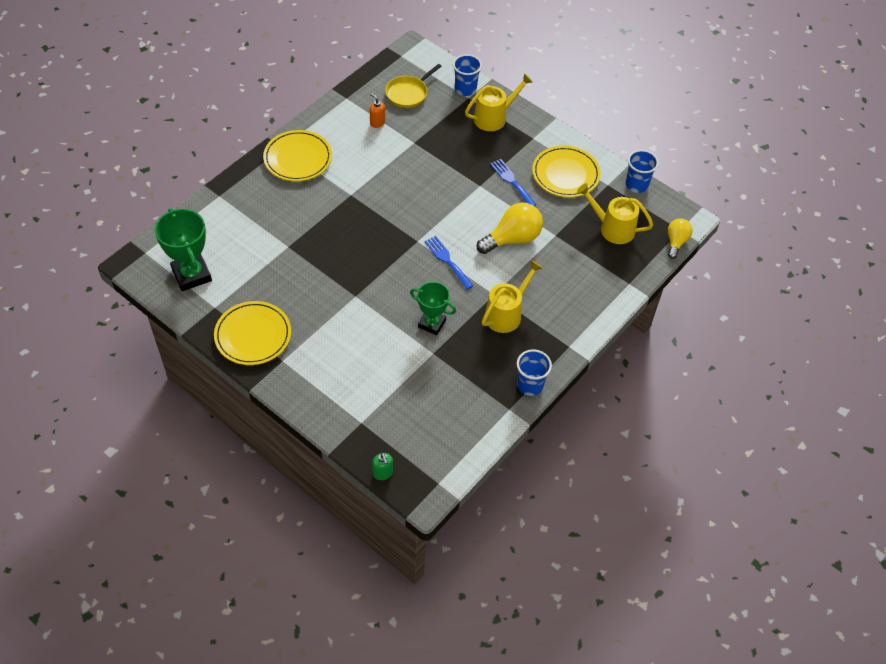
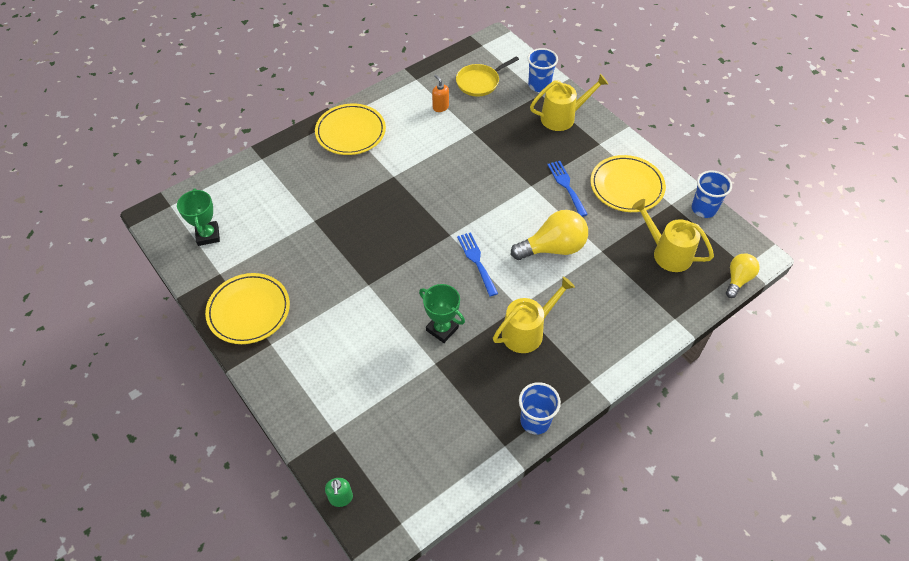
camera: 15 degrees right, 0 degrees up
green trophy [155,208,212,291] -> green trophy [177,188,220,246], size x0.66

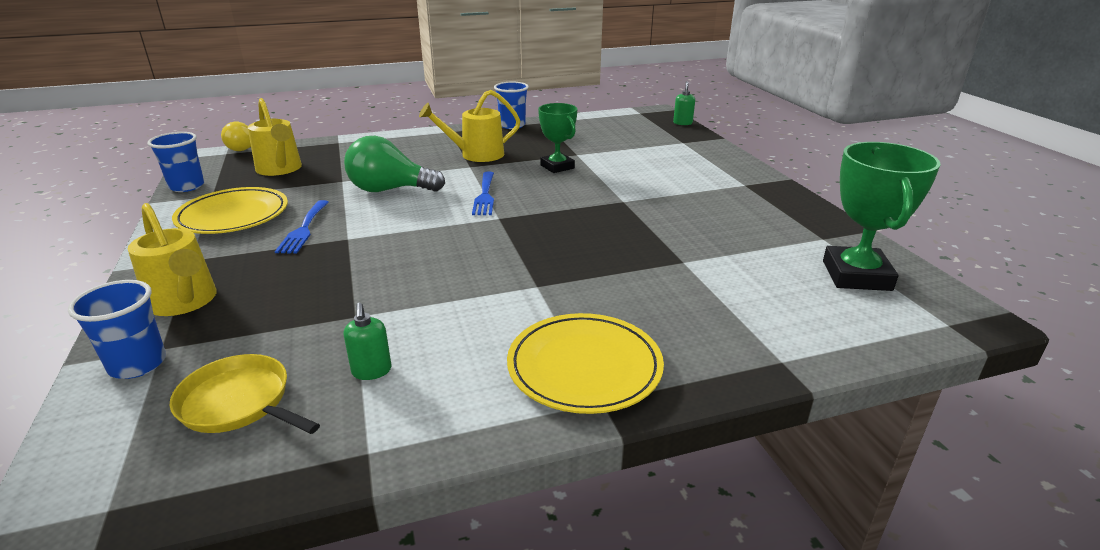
camera: 160 degrees left, 25 degrees down
green trophy [177,188,220,246] -> green trophy [823,142,940,291], size x1.53
yellow plate [205,273,290,344] -> none
orange soap dispenser [432,75,449,112] -> green soap dispenser [343,303,391,380]
yellow pan [456,56,519,96] -> yellow pan turned 135 degrees counterclockwise [169,354,320,434]
yellow light bulb [511,210,588,260] -> green light bulb [344,136,445,192]
yellow watering can [530,74,608,131] -> yellow watering can turned 135 degrees counterclockwise [128,203,217,316]

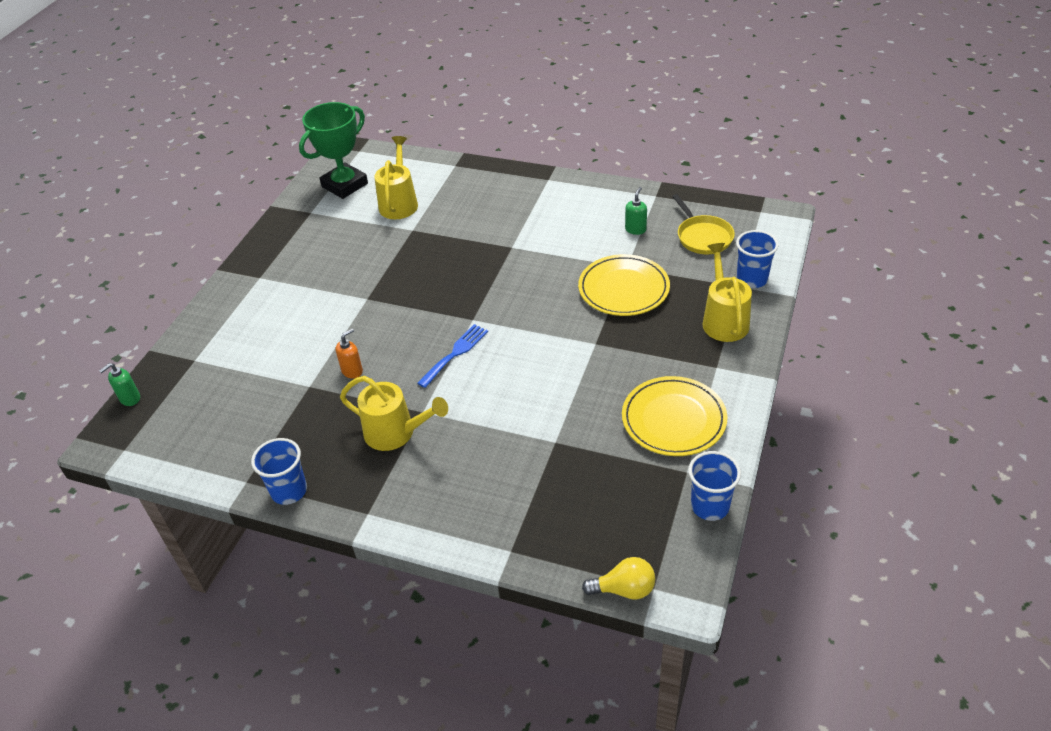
camera: 140 degrees left, 15 degrees up
yellow watering can [248,98,302,176] -> yellow watering can moved to [374,136,418,219]
blue fork [275,200,329,253] -> none
green light bulb [344,136,445,192] -> none
yellow plate [507,313,664,414] -> yellow plate moved to [578,254,670,316]
green trophy [538,103,577,173] -> orange soap dispenser [336,328,363,379]

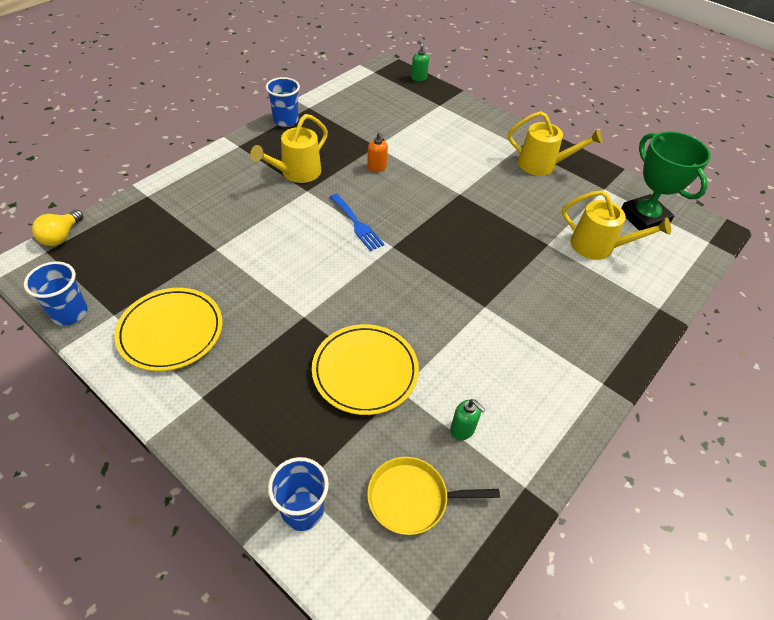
camera: 105 degrees right, 5 degrees up
yellow watering can [702,243,752,342] -> yellow watering can moved to [508,111,603,176]

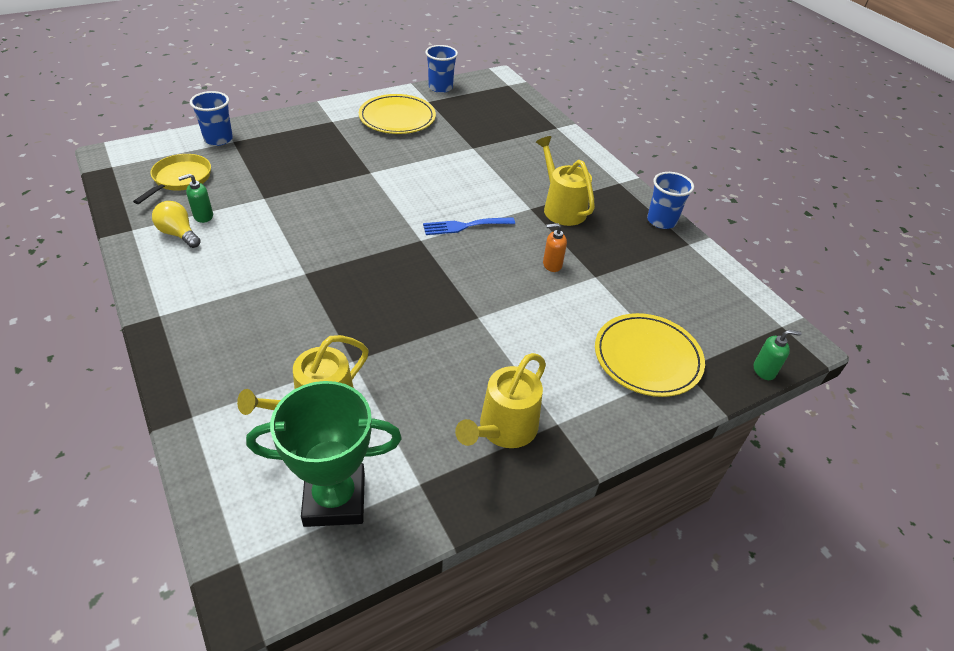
camera: 110 degrees right, 5 degrees down
yellow light bulb [32,210,83,246] -> yellow light bulb moved to [152,201,201,248]
yellow plate [312,324,419,415] -> yellow plate moved to [595,313,705,397]

